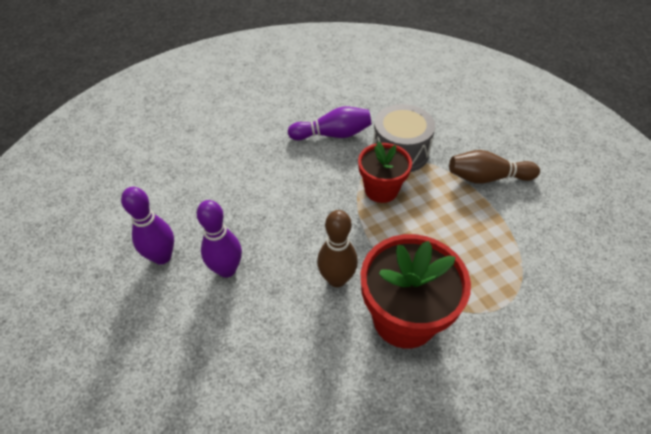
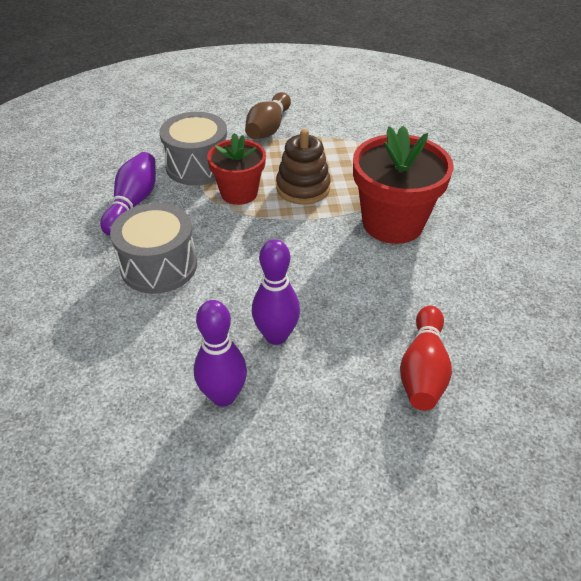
camera: 70 degrees left, 5 degrees down
brown bowling pin [317,210,358,287] -> none
none -> grey drum [110,203,197,294]
none -> brown stacking toy [276,129,331,204]
none -> red bowling pin [400,305,452,411]

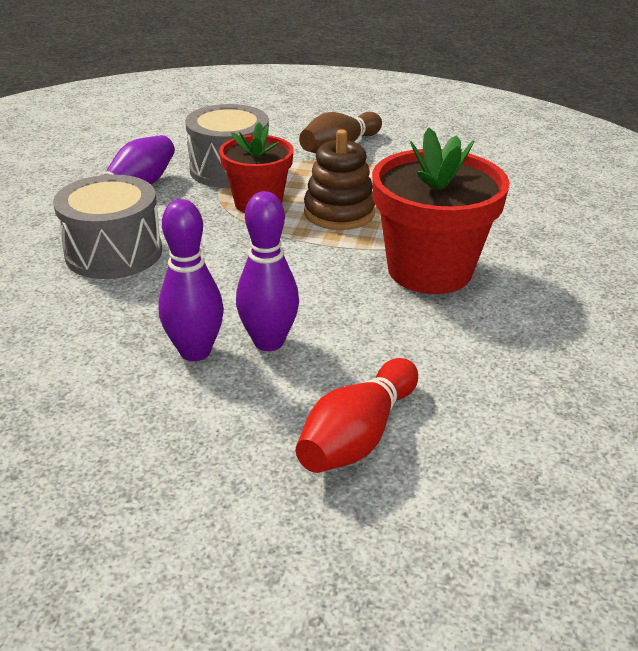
camera: 20 degrees right, 10 degrees down
purple bowling pin [194,300,247,407] -> purple bowling pin moved to [236,191,299,351]

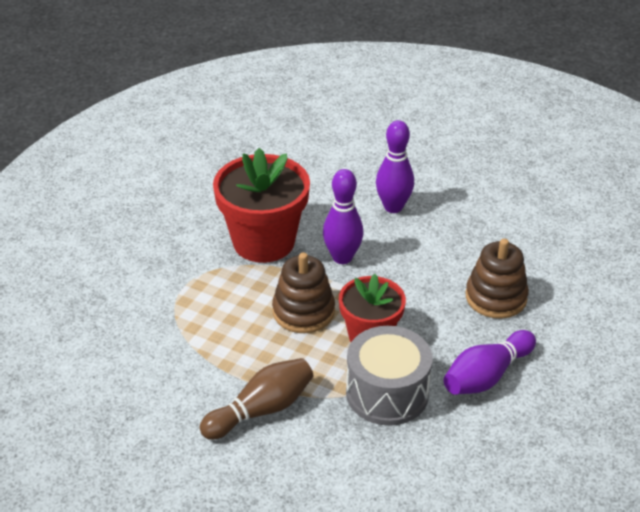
camera: 165 degrees left, 5 degrees up
grey drum [53,174,162,279] -> brown stacking toy [465,239,529,319]
purple bowling pin [158,199,224,361] -> purple bowling pin moved to [323,169,363,264]
red bowling pin [296,358,418,473] -> none

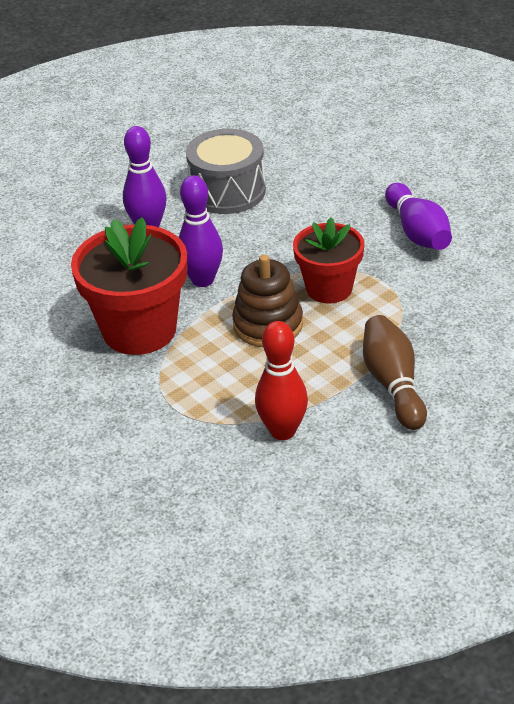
camera: 65 degrees left, 0 degrees up
grey drum [346,326,433,426] -> grey drum moved to [186,129,266,214]
brown stacking toy [465,239,529,319] -> none
none -> red bowling pin [255,321,308,440]

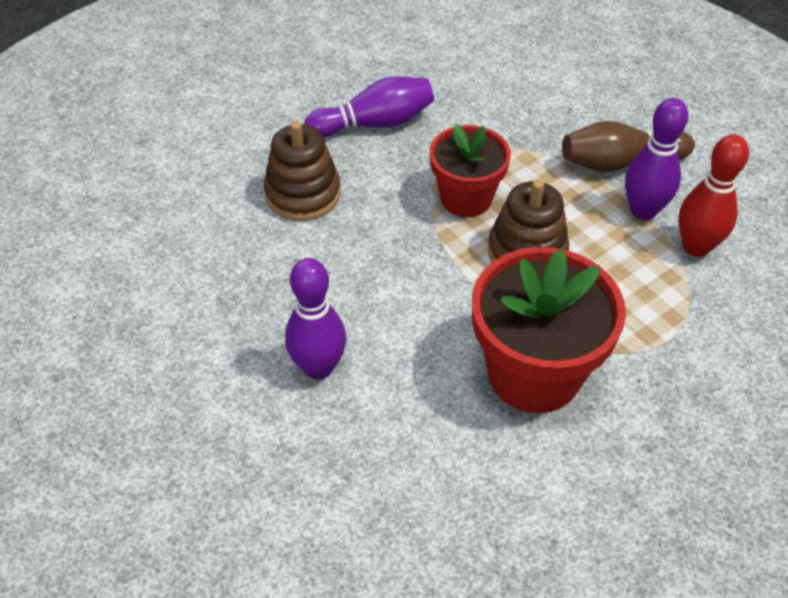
camera: 90 degrees left, 10 degrees up
purple bowling pin [179,175,223,287] -> purple bowling pin moved to [625,98,688,220]
grey drum [186,129,266,214] -> none
none -> brown stacking toy [264,121,341,221]

